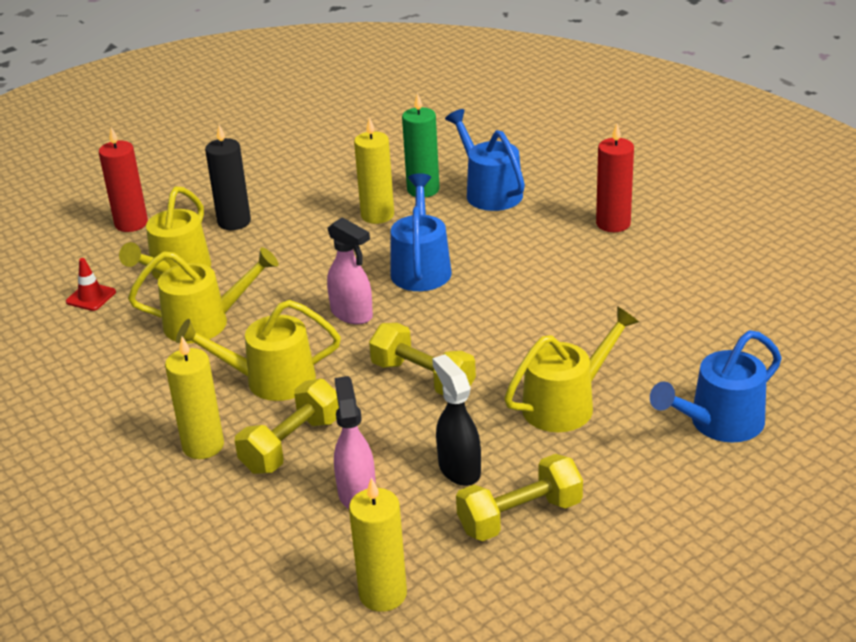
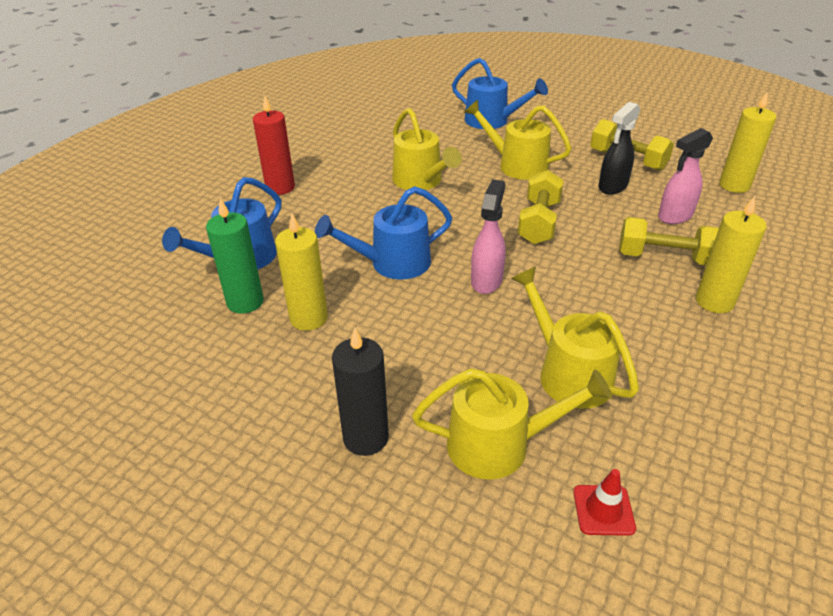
camera: 115 degrees left, 5 degrees up
red candle [99,127,148,232] -> none
yellow watering can [176,300,341,401] -> yellow watering can moved to [392,108,462,190]

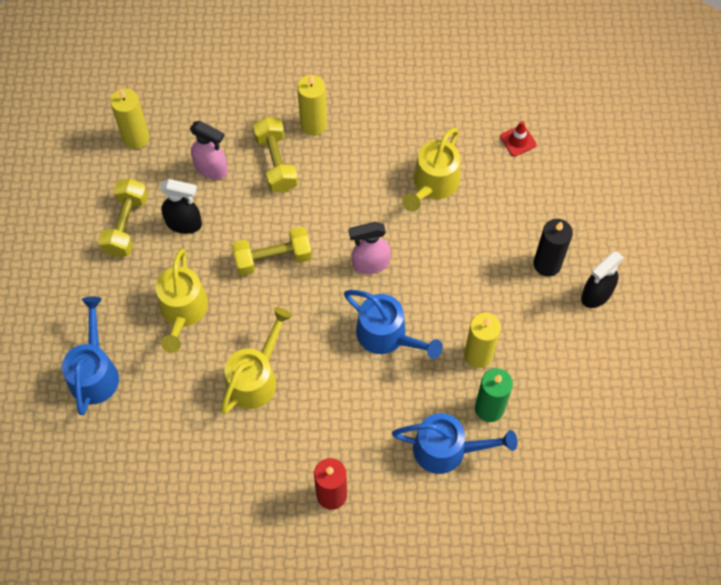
camera: 120 degrees left, 25 degrees up
yellow watering can [412,368,612,480] -> none
none -> black spray bottle [581,252,624,308]

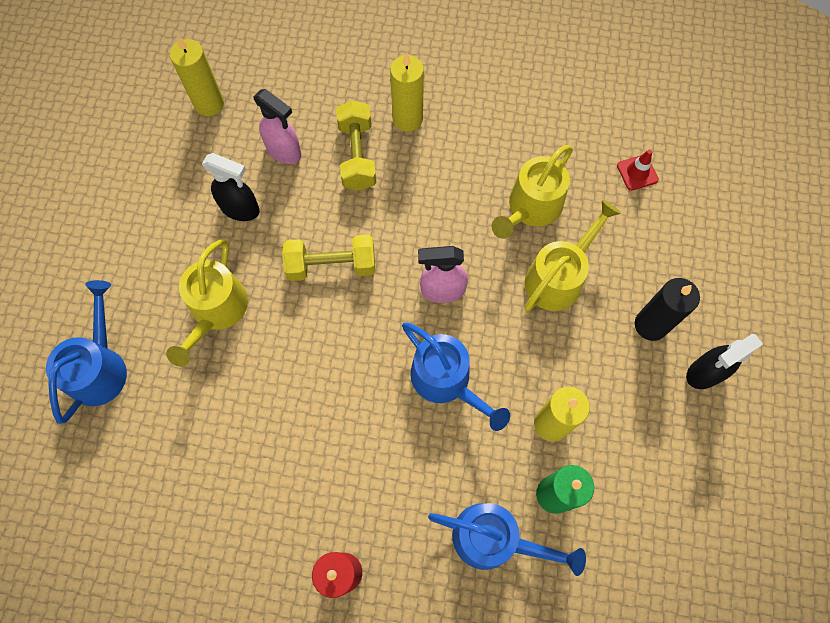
camera: 10 degrees right, 5 degrees up
yellow dumbbell [98,179,148,257] -> none
yellow watering can [221,307,292,414] -> yellow watering can moved to [525,200,621,312]

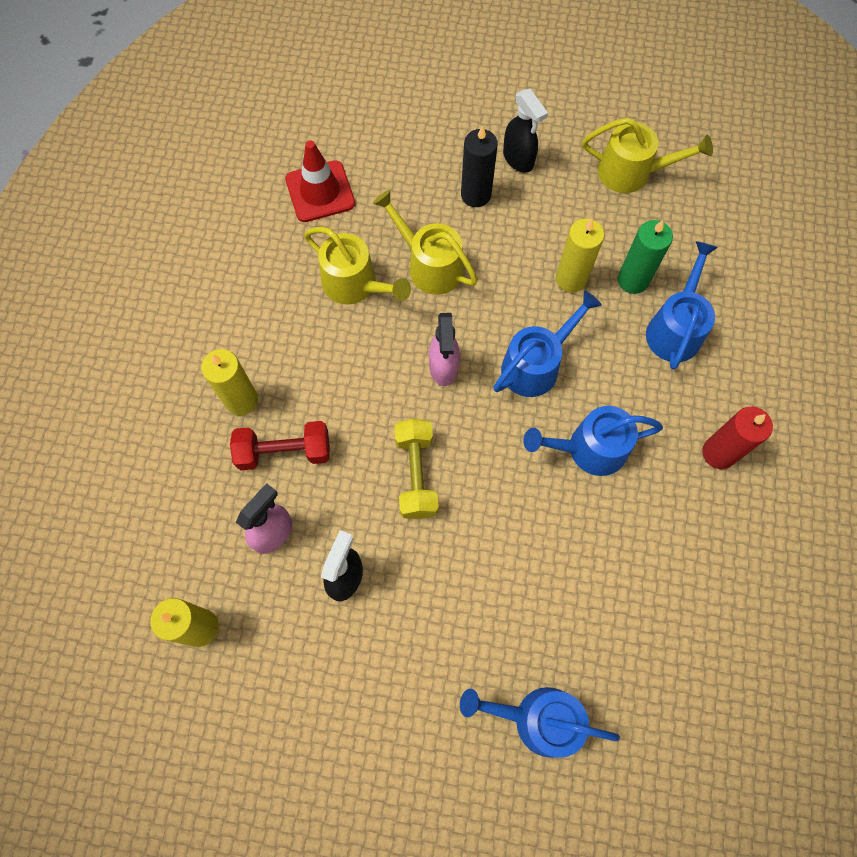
camera: 90 degrees left, 0 degrees up
yellow watering can [166,239,248,367] -> yellow watering can moved to [582,118,713,193]
yellow dumbbell [336,100,376,191] -> red dumbbell [230,421,330,471]
red traffic cone [617,150,659,191] -> red traffic cone [285,140,355,222], size x1.84
none -> blue watering can [523,406,663,476]

